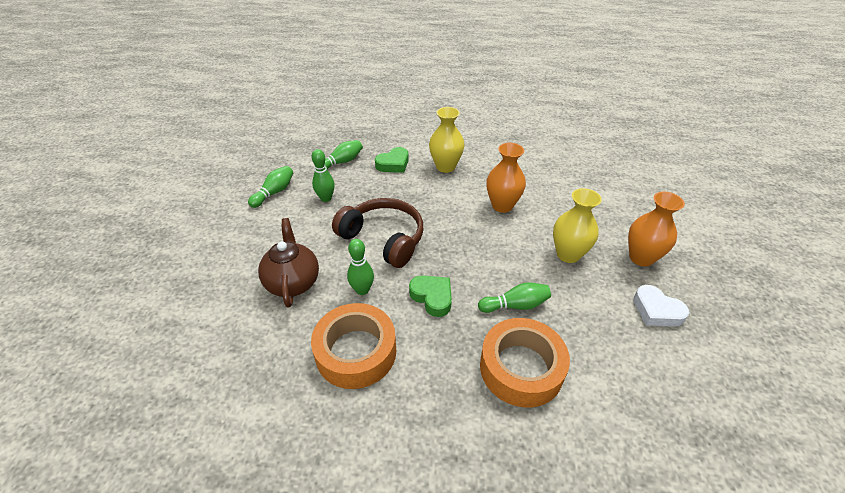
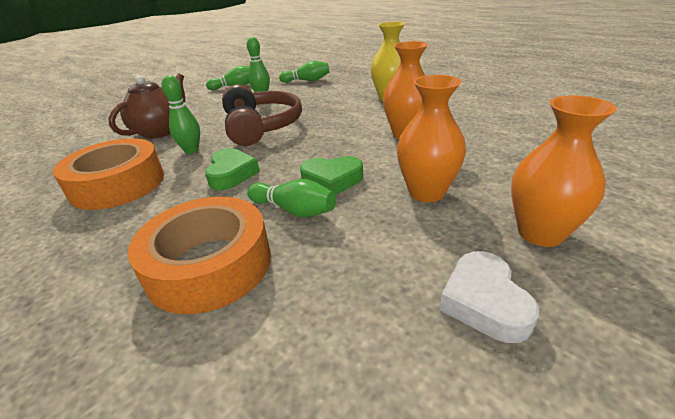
camera: 40 degrees right, 10 degrees down
green heart [375,147,409,173] -> green heart moved to [300,156,363,195]
yellow vase [553,188,602,263] -> orange vase [397,75,466,202]

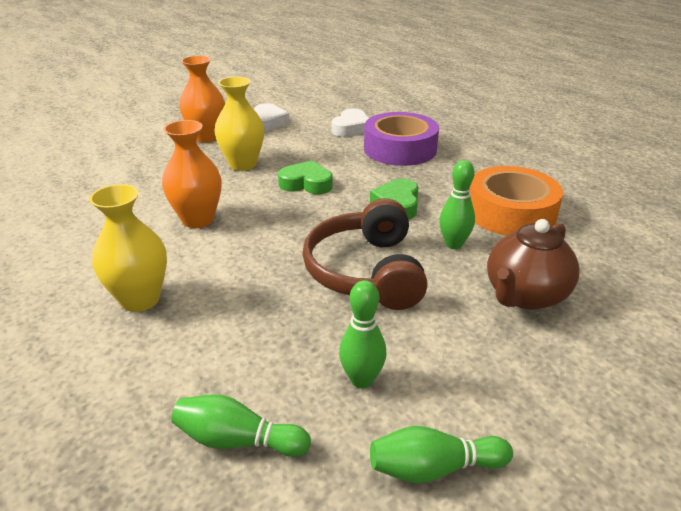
camera: 170 degrees left, 0 degrees up
orange tape [128,197,271,314] -> purple tape [364,112,439,166]
green bowling pin [247,179,336,217] -> none
orange vase [397,75,466,202] -> yellow vase [214,77,264,171]
none -> white heart [332,108,369,137]

